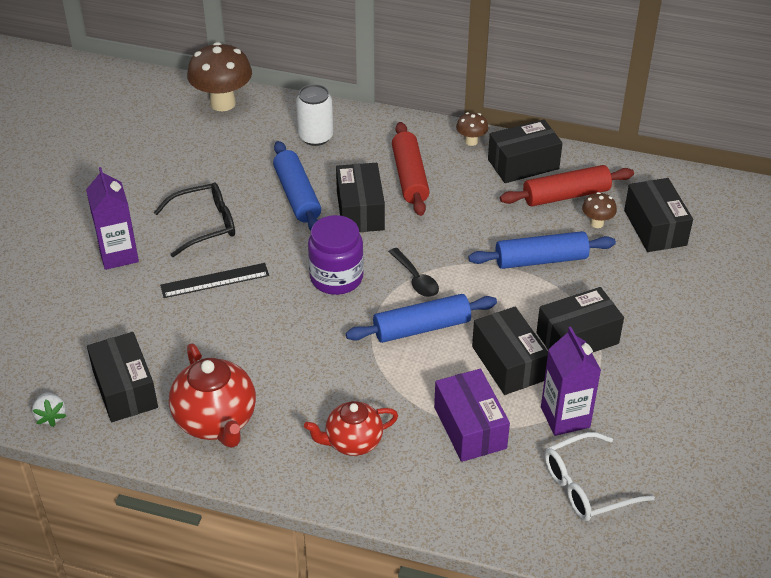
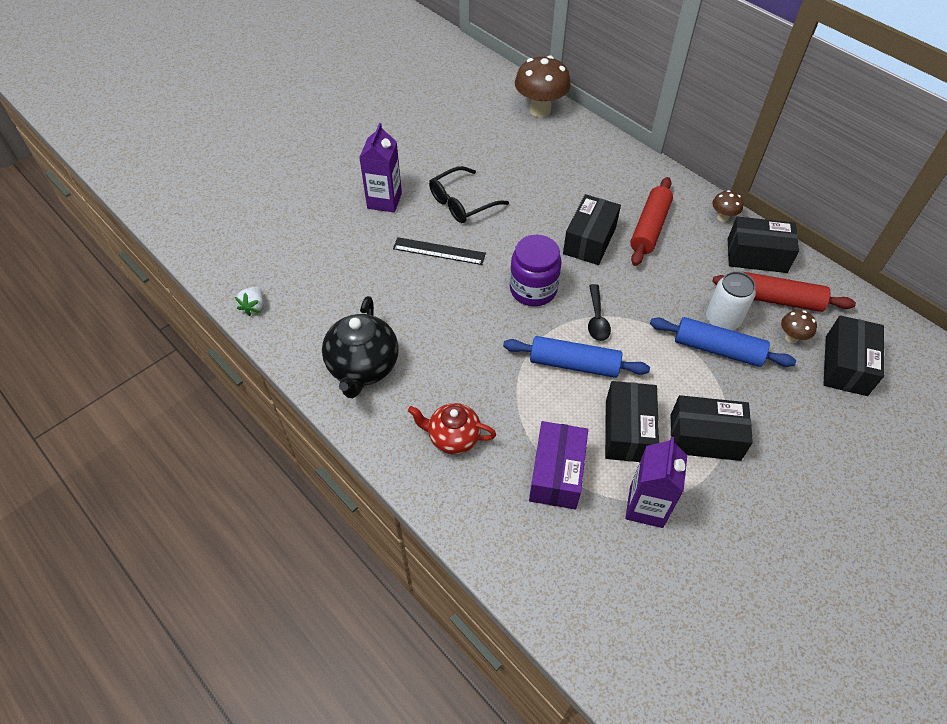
camera: 30 degrees right, 10 degrees up
black box [87,332,158,422] -> none
black glasses [154,182,235,257] -> black glasses turned 135 degrees clockwise [429,166,509,223]
red teapot [169,343,256,448] -> black teapot [322,296,399,398]
blue rolling pin [273,141,321,231] -> none
white can [296,84,333,146] -> white can moved to [706,271,756,330]
white glasses [545,432,655,521] -> none

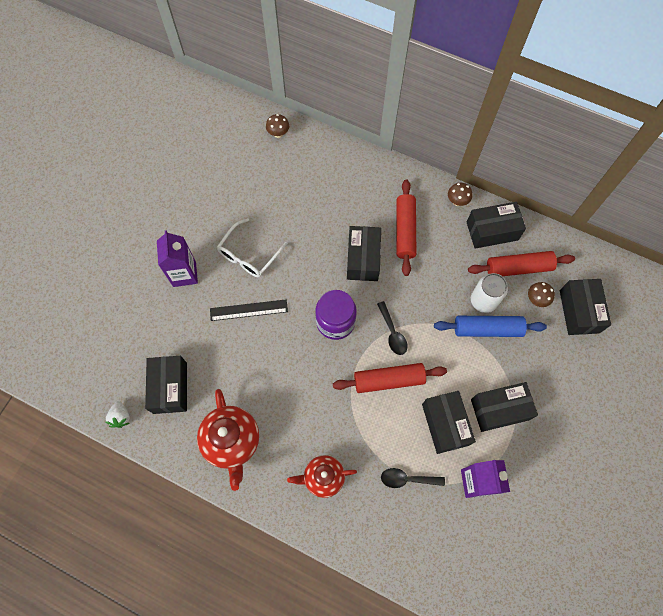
camera: 20 degrees left, 15 degrees up
black teapot [322,296,399,398] -> red teapot [197,389,259,491]
black glasses [429,166,509,223] -> white glasses [217,218,288,277]
blue rolling pin [503,336,650,378] -> red rolling pin [333,363,447,393]
brown mushroom [515,55,571,117] -> brown mushroom [266,114,289,138], size x0.49
purple box [529,421,588,509] -> black spoon [381,468,445,488]
none -> black box [145,356,187,414]

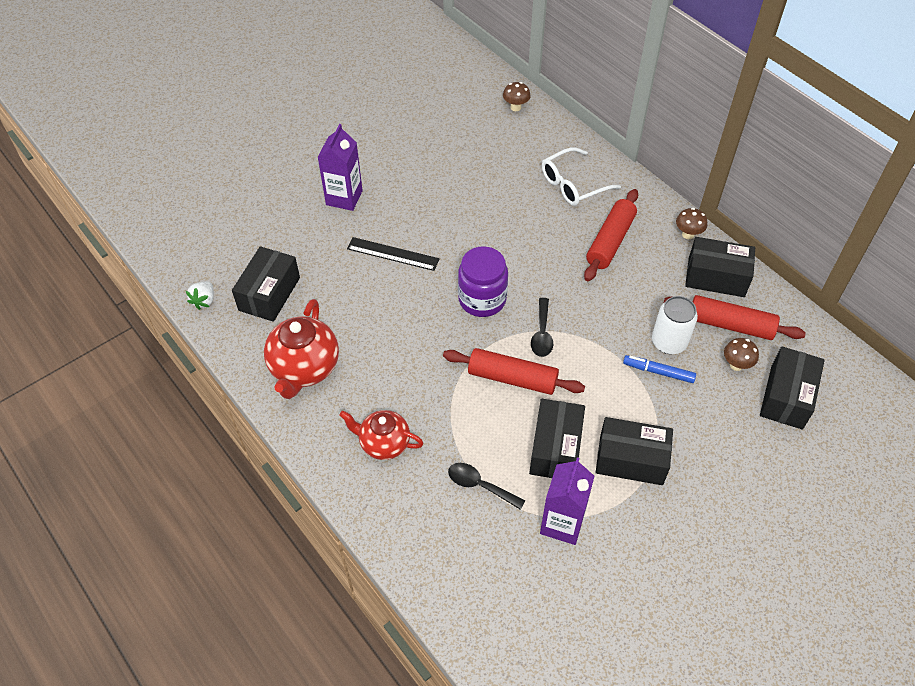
camera: 25 degrees right, 15 degrees down
white glasses [217,218,288,277] -> white glasses moved to [542,147,621,206]
black box [347,226,381,281] -> none
blue rolling pin [434,316,547,337] -> blue marker [623,355,696,383]

